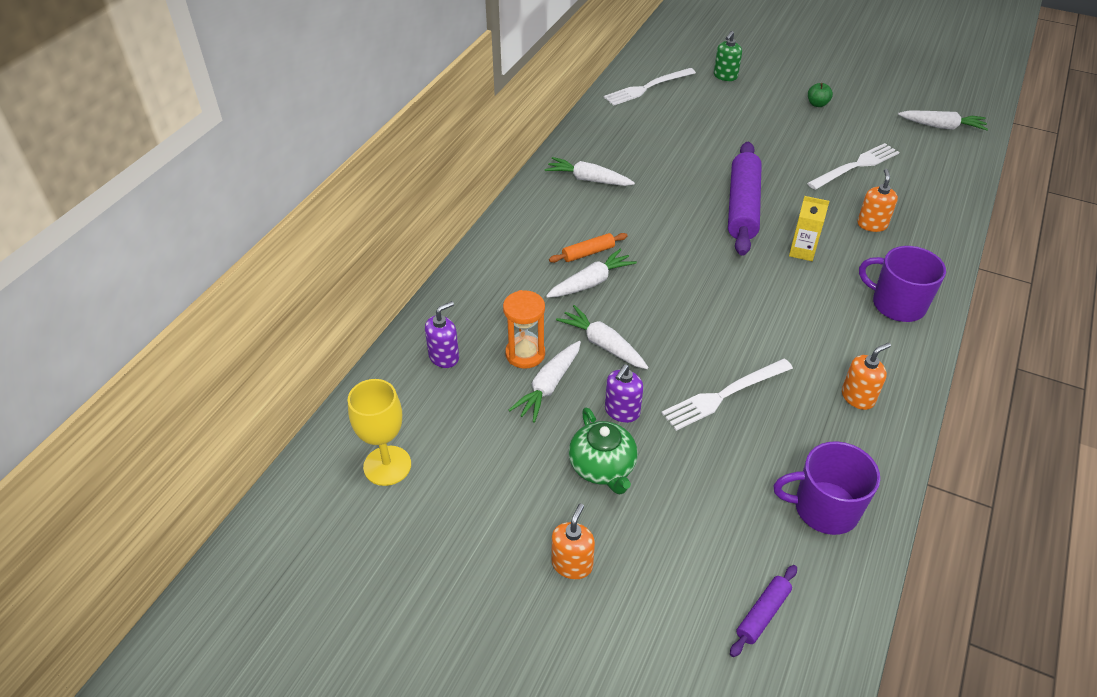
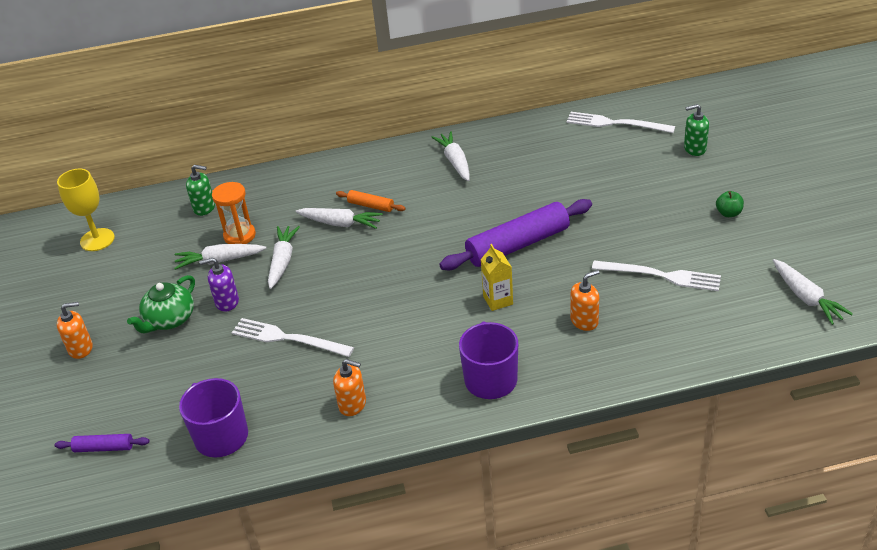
camera: 55 degrees right, 5 degrees down
purple soap dispenser [425,301,459,368] -> green soap dispenser [186,165,215,216]

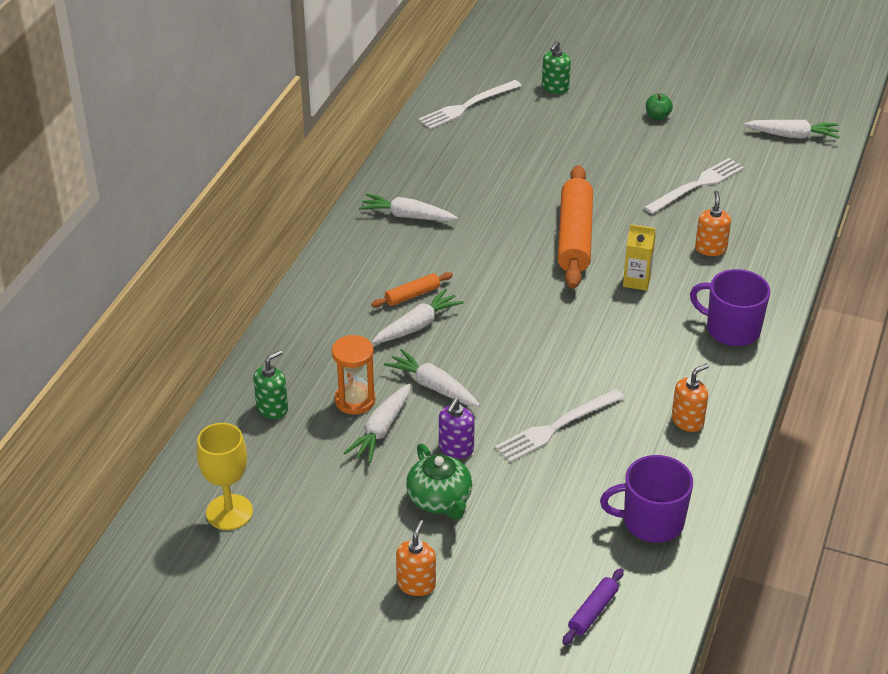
camera: 60 degrees left, 0 degrees up
purple rolling pin [439,199,592,270] -> orange rolling pin [557,165,593,289]

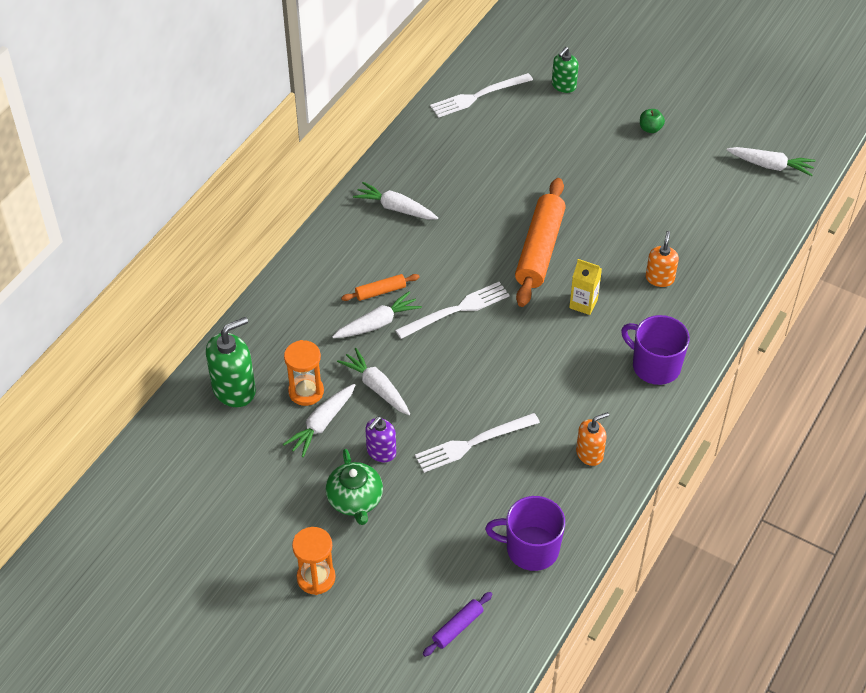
camera: 10 degrees right, 10 degrees up
yellow goblet [197,423,253,530] -> none
green soap dispenser [253,350,288,419] -> green soap dispenser [206,317,256,407], size x1.64
orange soap dispenser [396,520,436,596] -> orange hourglass [292,527,336,595]
white fork [644,158,744,214] -> white fork moved to [395,282,510,339]

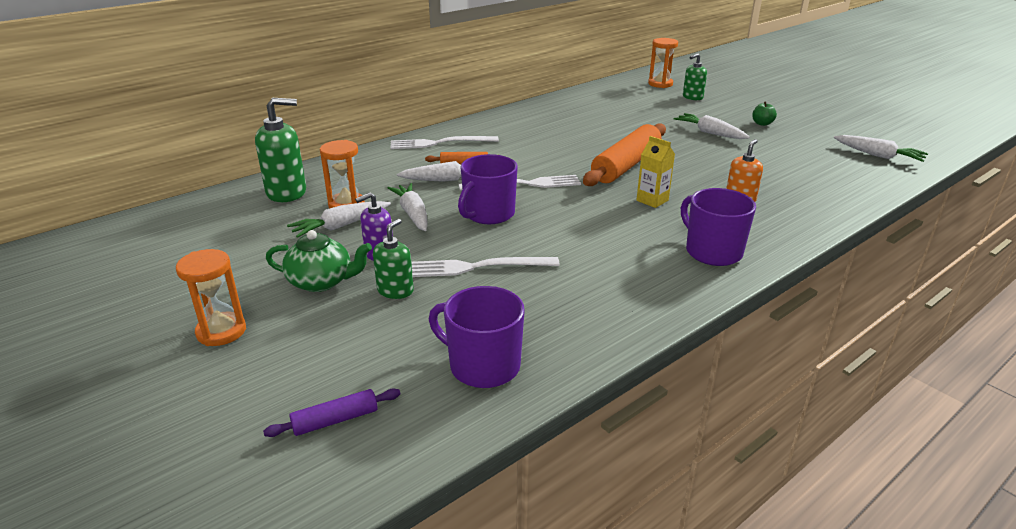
camera: 20 degrees right, 20 degrees down
green teapot [326,449,383,525] -> green teapot turned 90 degrees counterclockwise [266,230,372,292]
white carrot [353,182,438,220] -> white carrot moved to [673,113,750,139]
white fork [430,73,533,118] -> white fork moved to [390,136,499,149]
orange soap dispenser [576,412,609,466] -> none
none -> green soap dispenser [373,219,414,299]
none -> purple mug [458,154,518,224]
none -> orange hourglass [648,38,678,88]

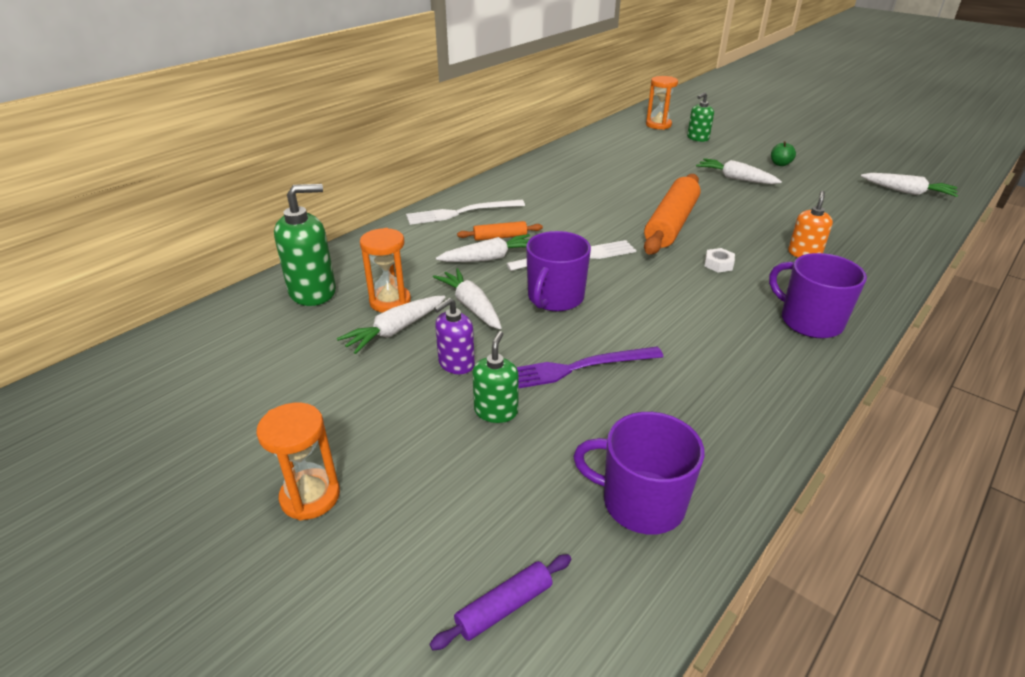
camera: 10 degrees left, 5 degrees up
green teapot [266,230,372,292] -> none
white fork [411,257,560,277] -> purple fork [516,346,664,389]
yellow carton [636,136,675,208] -> white nut [704,248,735,272]

